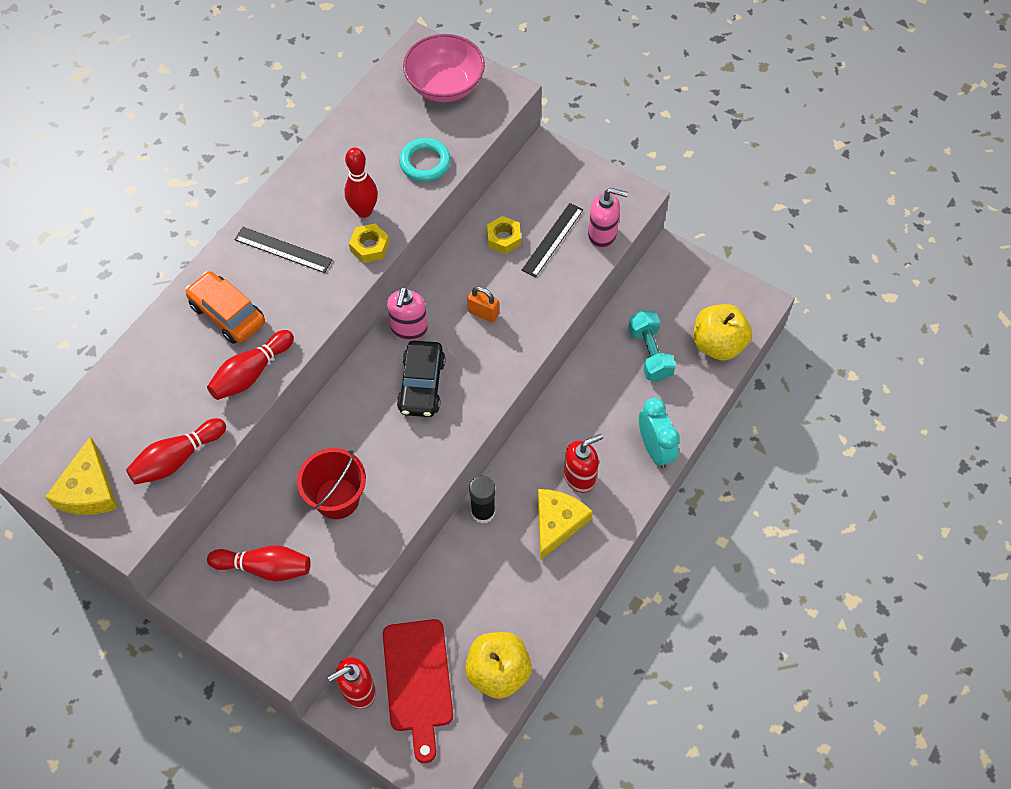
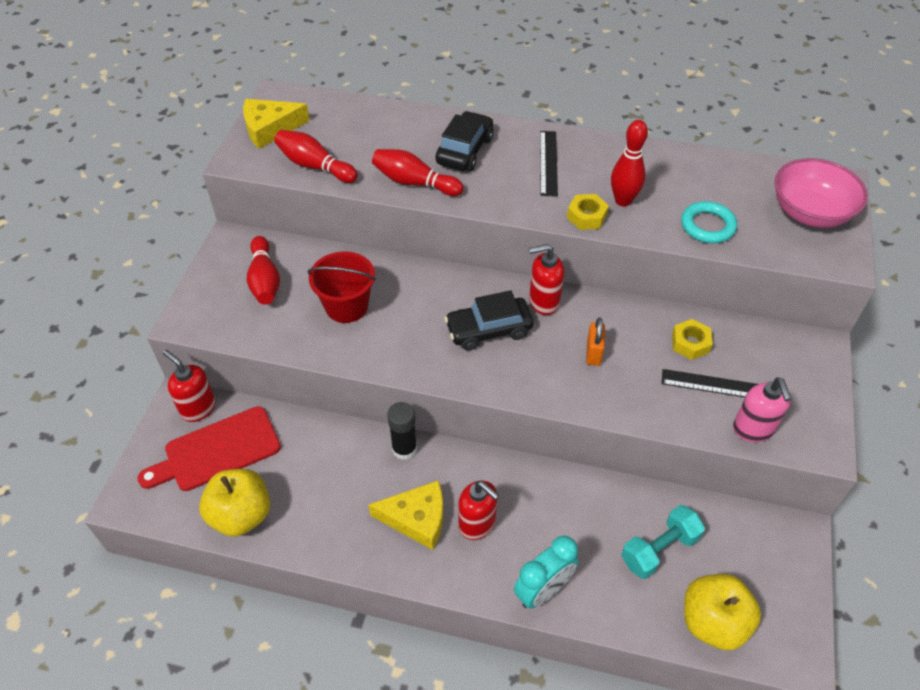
camera: 70 degrees right, 10 degrees down
orange car [185,271,265,344] -> black car [435,111,494,172]
pink soap dispenser [387,286,428,341] -> red soap dispenser [529,244,564,315]

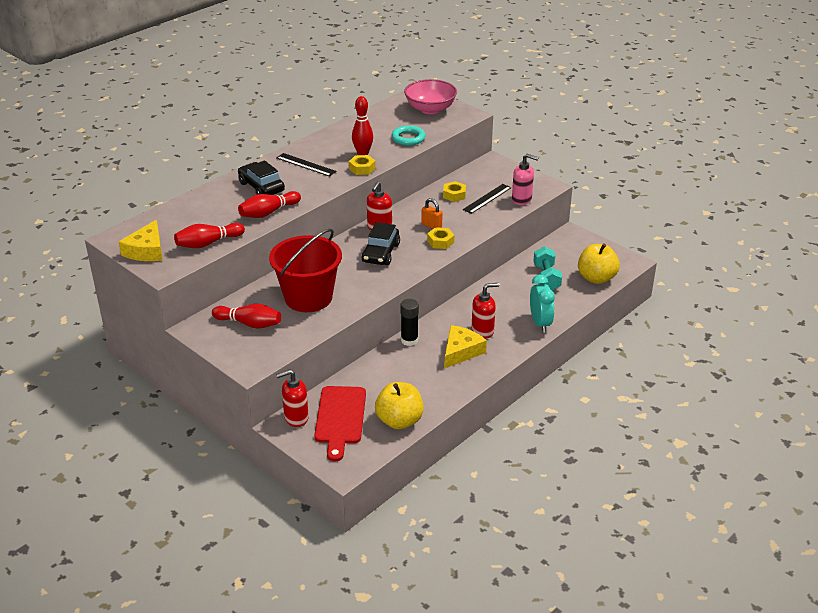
camera: 60 degrees left, 15 degrees down
red bucket [307,252,376,323] -> red bucket [269,229,342,312], size x1.53
none -> yellow nut [427,227,454,249]

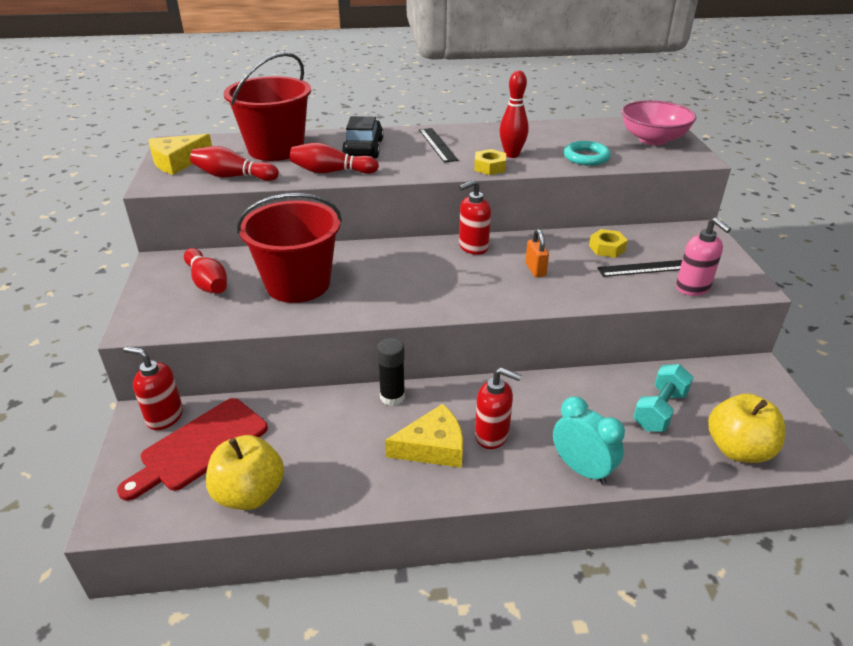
camera: 40 degrees right, 0 degrees up
black car [361,222,400,265] -> none
yellow nut [427,227,454,249] -> none
turquoise clock [530,274,555,333] -> turquoise clock turned 75 degrees counterclockwise [553,396,625,485]
none -> red bucket [224,52,311,161]

